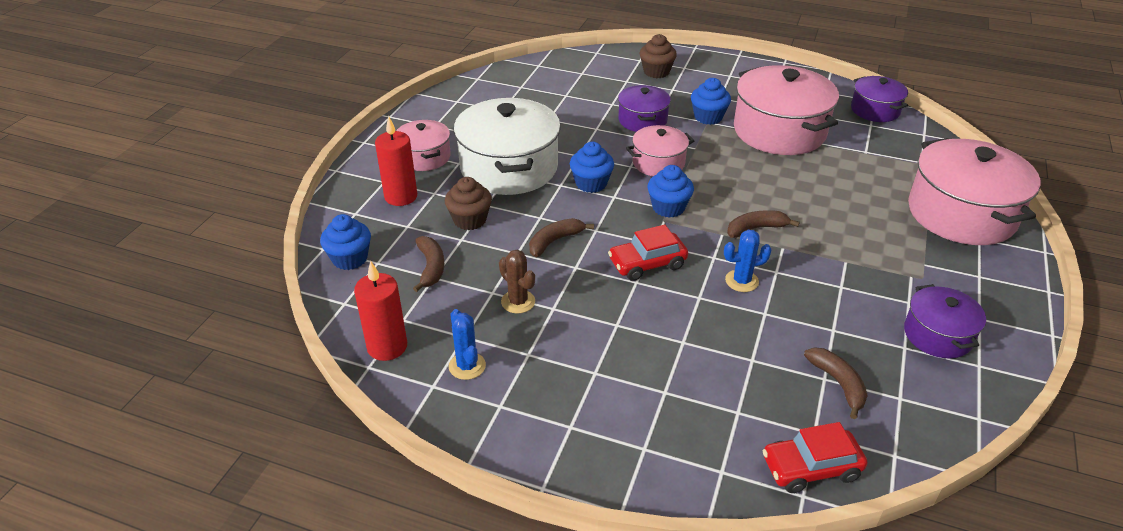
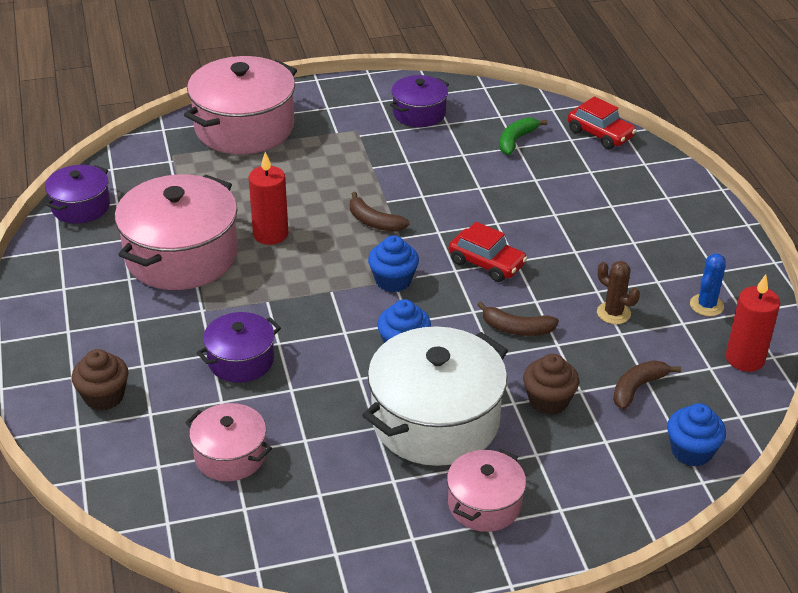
camera: 125 degrees left, 0 degrees up
red candle [375,116,417,206] -> red candle moved to [248,152,288,245]
brown cactus [499,250,535,314] -> brown cactus turned 60 degrees counterclockwise [597,261,640,324]
pink pot [626,125,694,176] -> pink pot moved to [185,403,272,481]
blue cupcake [691,78,731,125] -> none
blue cactus [724,230,772,292] -> none
brown banana [804,347,868,419] -> green banana [500,117,547,155]

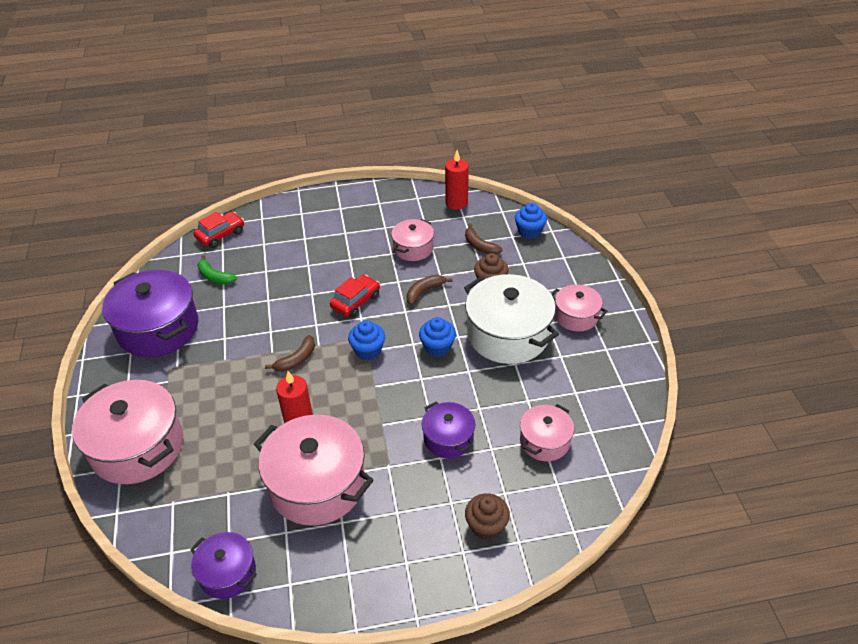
camera: 85 degrees left, 5 degrees up
purple pot [390,75,449,127] -> purple pot [102,270,198,357], size x1.84
brown banana [477,302,559,336] -> brown banana turned 150 degrees counterclockwise [406,275,452,305]
brown cactus [597,261,640,324] -> pink pot [391,219,434,261]
blue cactus [690,253,726,316] -> none

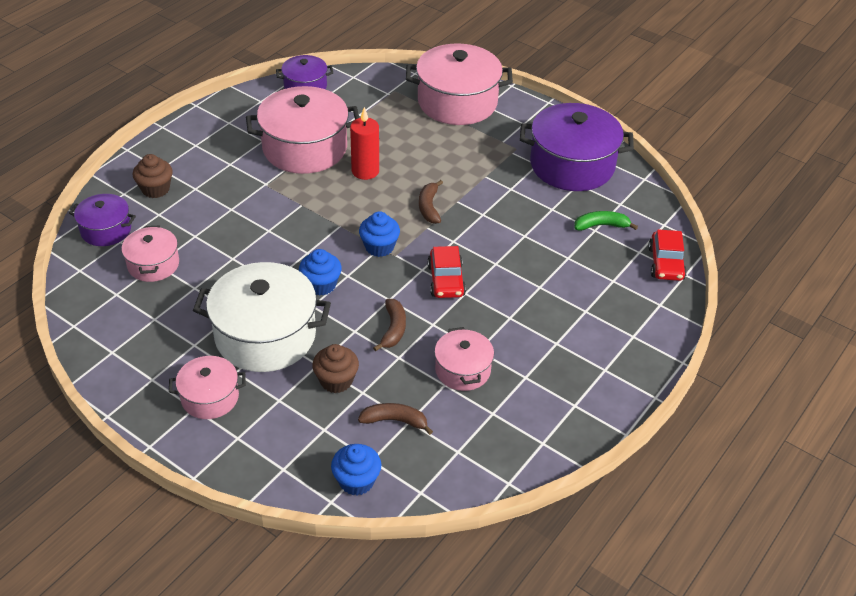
camera: 135 degrees right, 0 degrees up
purple pot [422,401,475,459] -> purple pot moved to [69,194,136,246]
red candle [445,150,469,210] -> none

